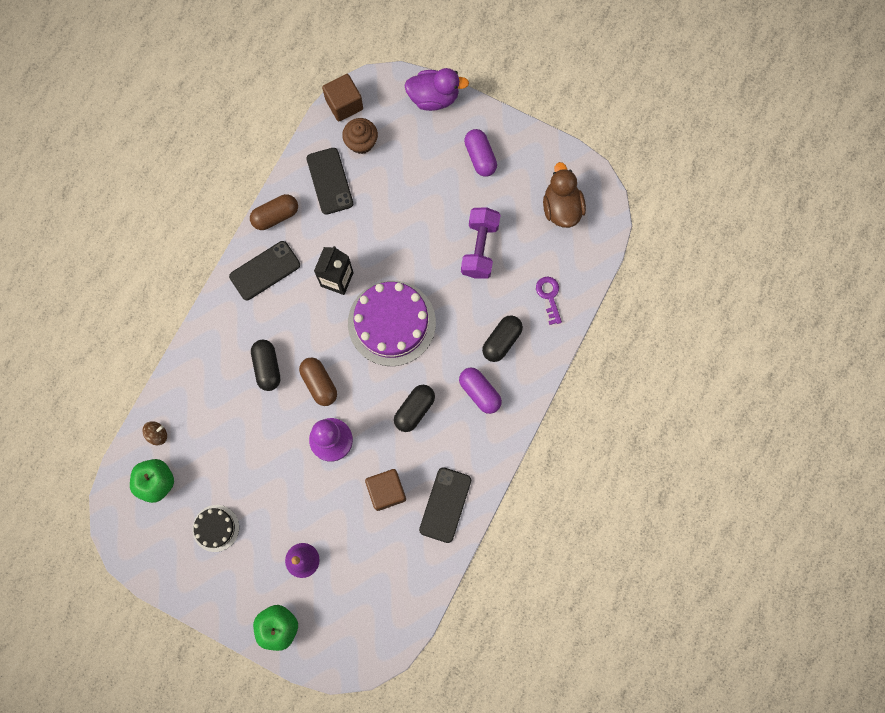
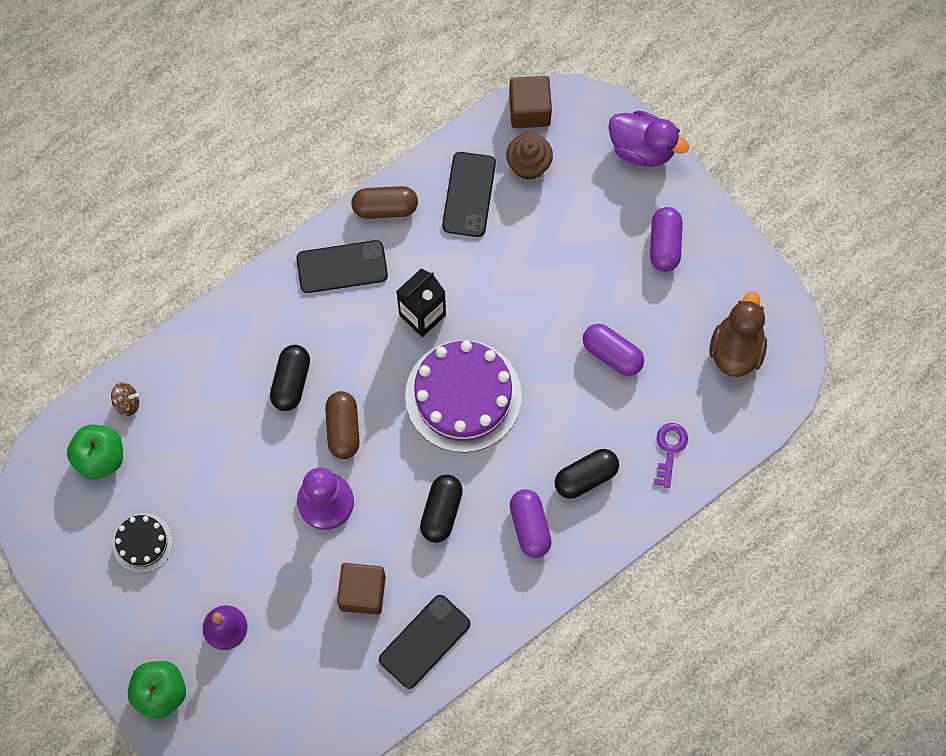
camera: 25 degrees right, 5 degrees down
black capsule [394,385,435,432] -> black capsule turned 45 degrees counterclockwise [420,475,463,543]
purple dumbbell [461,207,501,279] -> purple capsule [583,324,644,376]

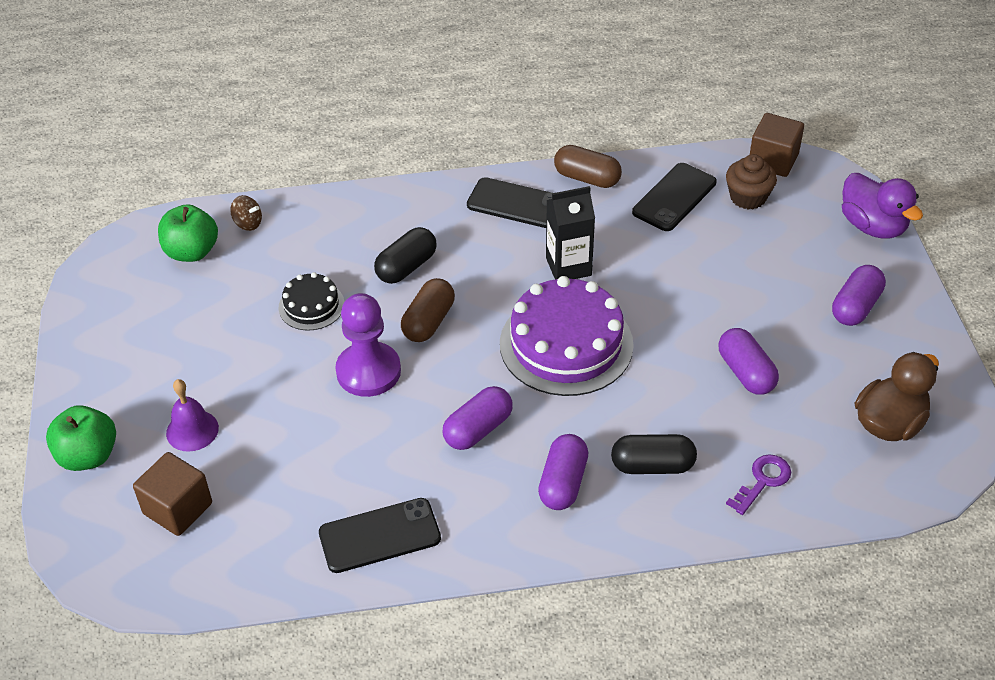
camera: 30 degrees right, 25 degrees down
black cake [112,513,173,573] -> black cake moved to [278,272,345,331]
brown cube [337,563,386,615] -> brown cube moved to [133,452,212,536]
black capsule [420,475,463,543] -> purple capsule [443,386,513,450]

